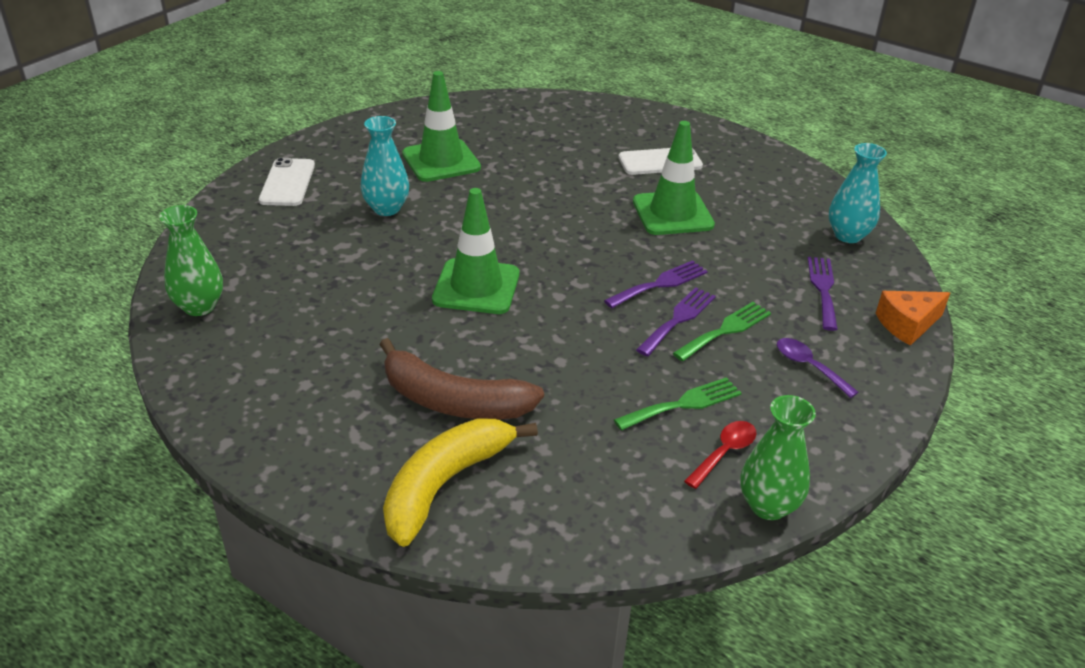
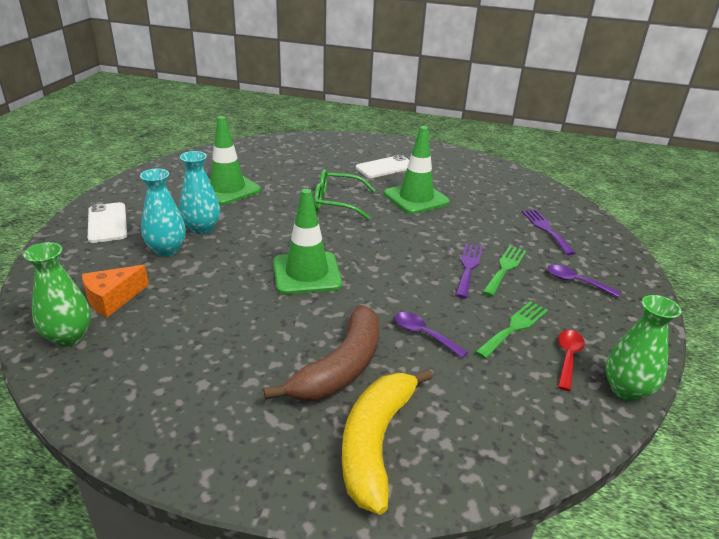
camera: 20 degrees left, 5 degrees down
brown banana [379,338,544,420] -> brown banana turned 60 degrees counterclockwise [263,305,379,401]
purple fork [604,260,708,308] -> none
turquoise vase [829,143,887,243] -> turquoise vase moved to [140,169,186,256]
orange cheese [876,291,950,346] -> orange cheese moved to [82,265,149,317]
none -> green glasses [314,169,376,220]
none -> purple spoon [395,312,468,358]

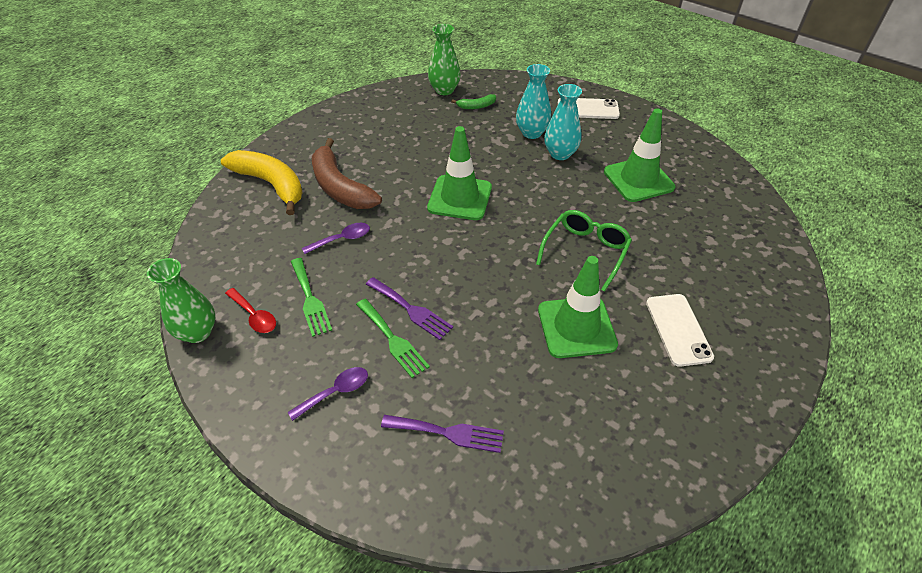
camera: 115 degrees right, 15 degrees up
orange cheese [82,265,149,317] -> green banana [451,94,496,109]

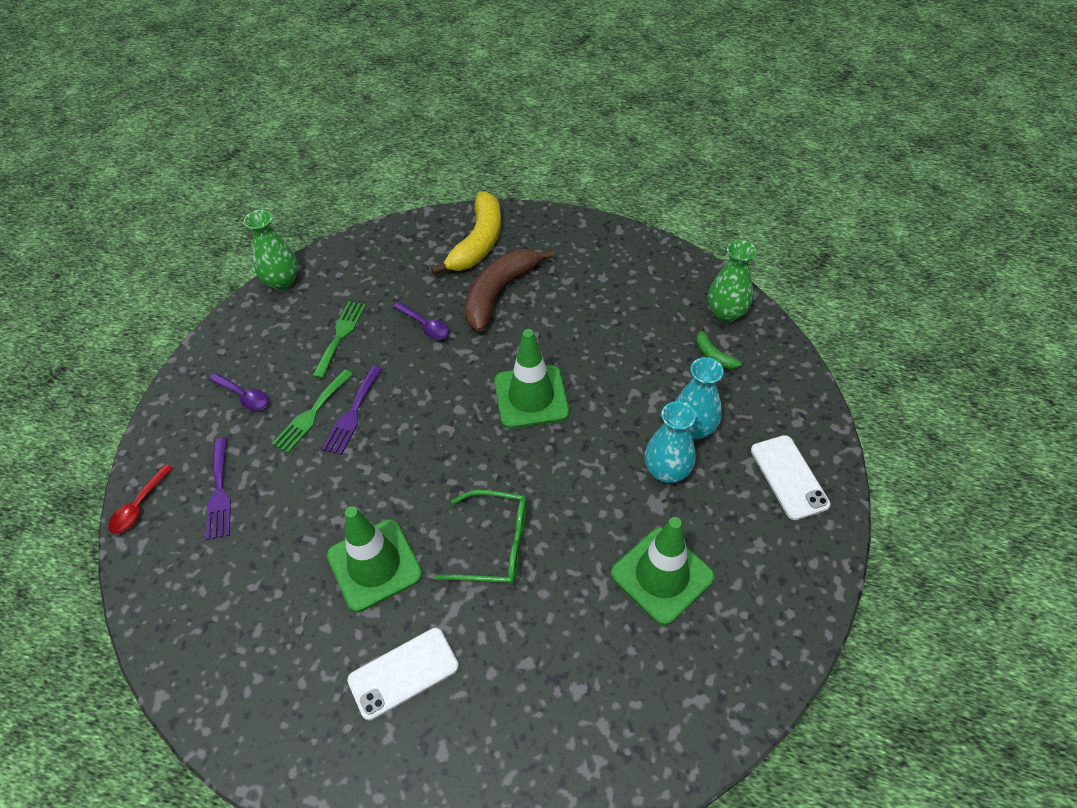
camera: 70 degrees right, 5 degrees up
red spoon [225,288,276,333] -> red spoon moved to [108,464,173,534]
green fork [291,258,332,337] -> green fork turned 150 degrees clockwise [312,301,366,379]

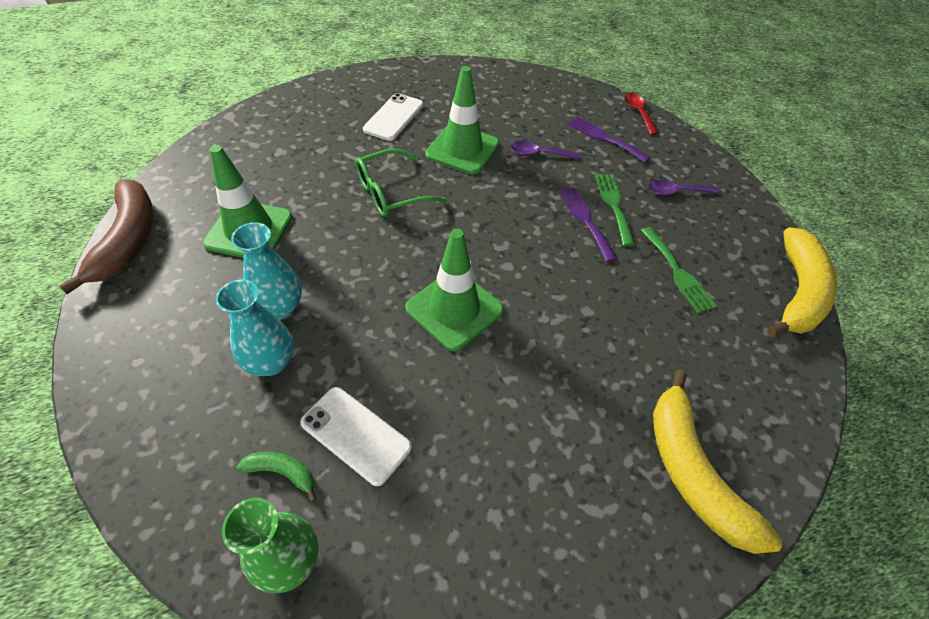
camera: 140 degrees right, 0 degrees up
green vase [244,210,298,290] -> yellow banana [767,227,837,337]
purple spoon [393,301,449,340] -> purple spoon moved to [511,141,579,159]
brown banana [464,249,555,332] -> brown banana moved to [59,179,153,294]
white phone [751,435,830,520] -> white phone moved to [300,387,412,486]

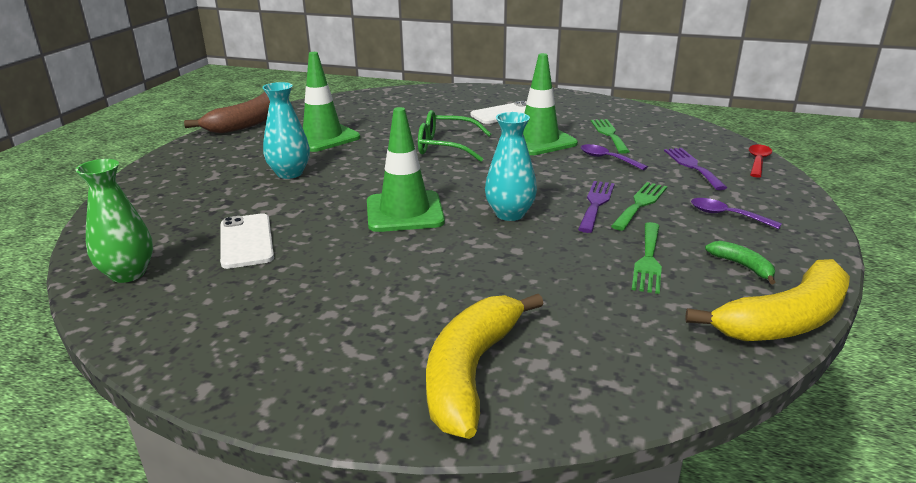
camera: 40 degrees right, 25 degrees down
turquoise vase [216,279,294,376] -> turquoise vase moved to [485,112,537,221]
green banana [237,451,316,502] -> green banana moved to [705,241,776,284]
none -> green fork [591,119,630,154]

